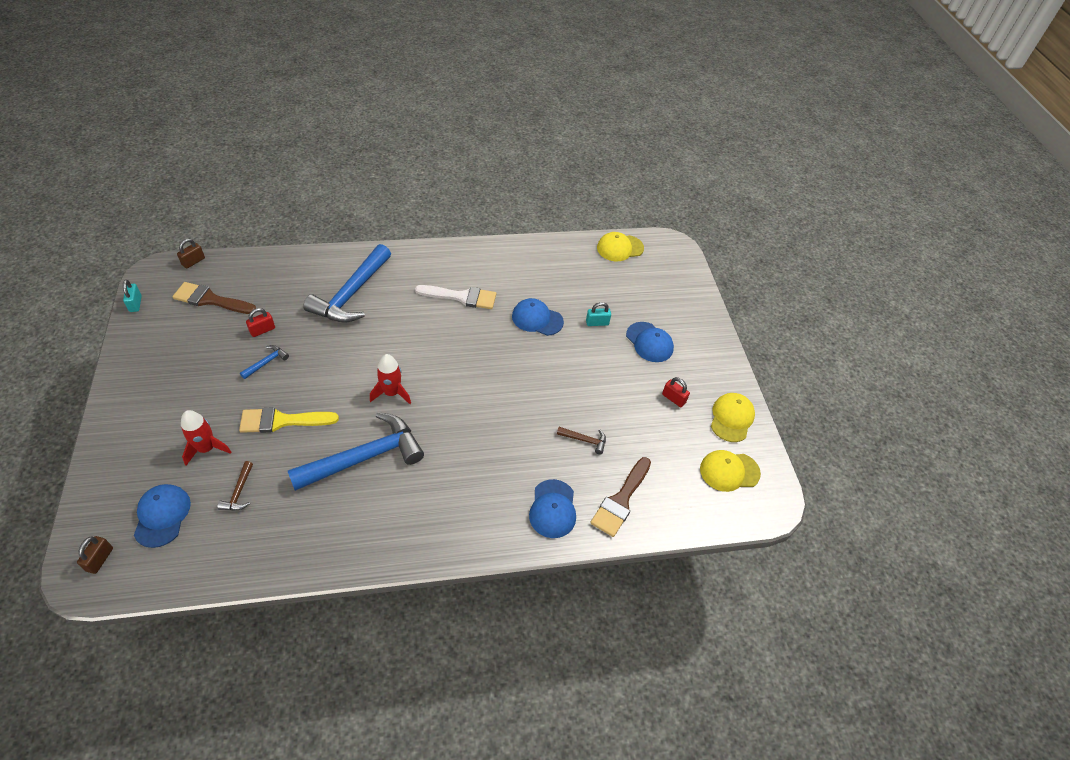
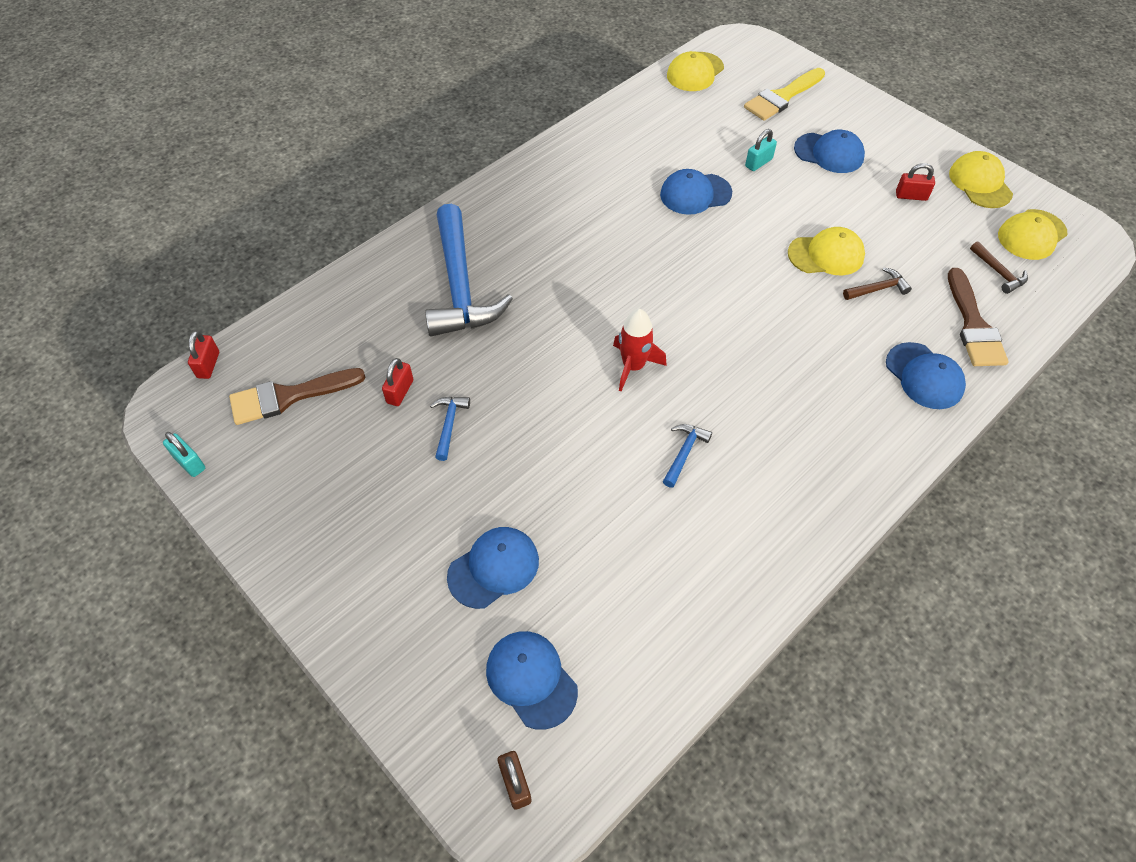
camera: 30 degrees left, 5 degrees up
brown padlock [177,239,205,269] -> red padlock [188,331,219,379]
red rocket [181,410,231,465] -> blue cap [447,527,539,609]
brown hammer [217,461,253,510] -> brown hammer moved to [970,241,1028,294]
yellow brush [239,407,339,433] -> yellow brush moved to [744,68,825,121]
blue hammer [288,412,424,491] -> blue hammer [663,424,712,488], size x0.41
white brush [415,285,496,309] -> none
none -> yellow cap [788,227,865,276]

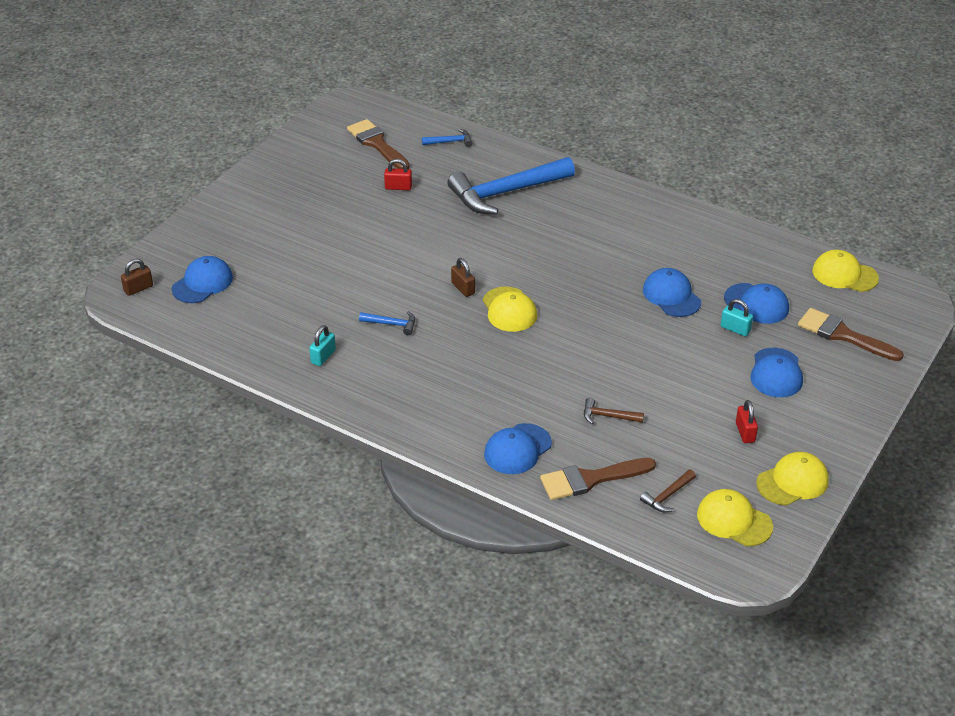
camera: 75 degrees right, 15 degrees down
turquoise padlock [163,432,205,477] -> turquoise padlock moved to [309,325,336,366]
red padlock [188,331,219,379] -> none
blue hammer [430,397,470,461] -> blue hammer moved to [422,129,472,147]
blue cap [447,527,539,609] -> blue cap moved to [724,283,789,324]
red rocket [613,309,667,391] -> brown padlock [451,258,475,297]
yellow brush [744,68,825,121] -> brown brush [798,308,904,361]
yellow cap [788,227,865,276] -> yellow cap moved to [483,287,537,332]
brown hammer [843,268,912,300] -> brown hammer turned 135 degrees clockwise [584,397,644,424]

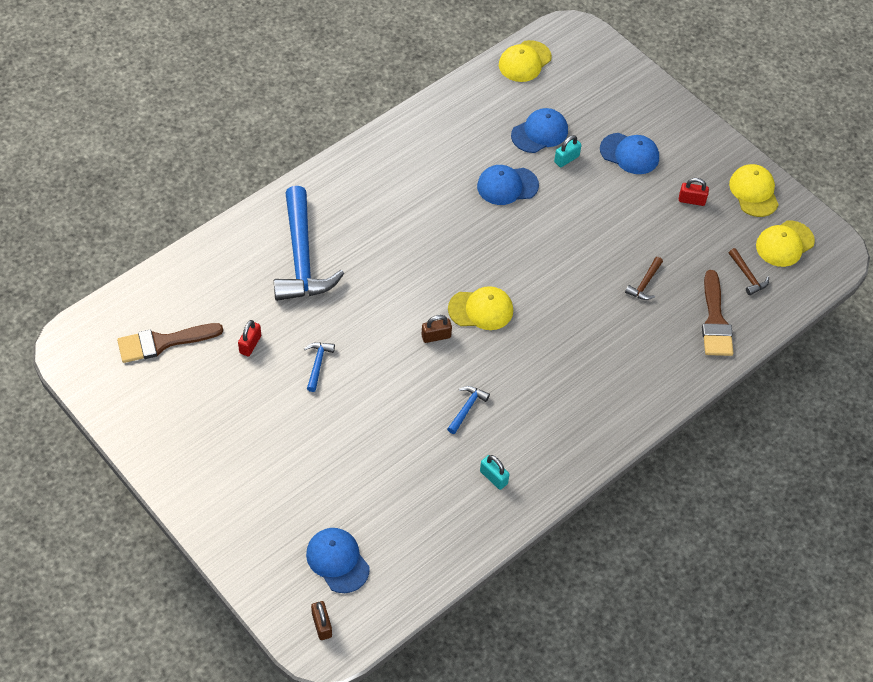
camera: 75 degrees left, 15 degrees up
blue hammer [422,129,472,147] -> blue hammer moved to [304,343,335,392]
blue cap [484,423,552,474] -> none
brown brush [798,308,904,361] -> none

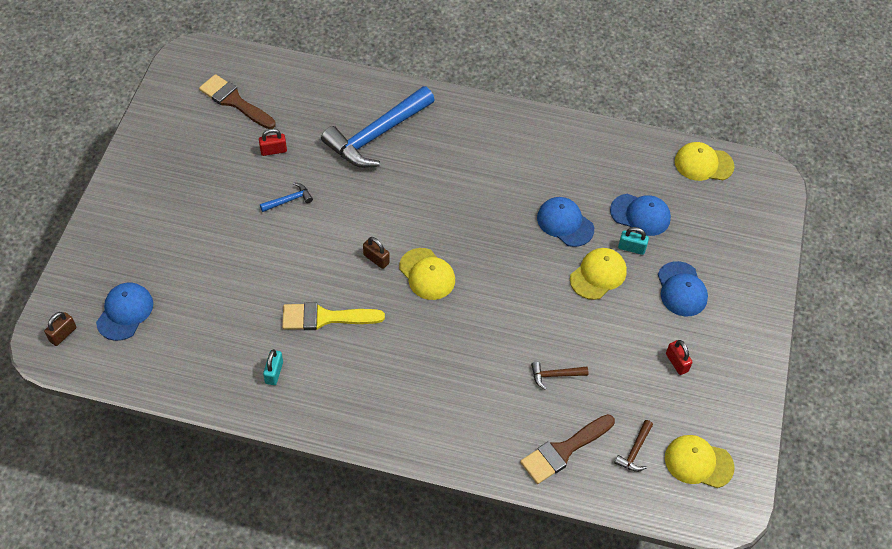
camera: 55 degrees right, 0 degrees up
blue hammer [447,386,490,434] -> yellow brush [282,303,385,330]
yellow cap [729,164,779,217] -> yellow cap moved to [570,248,627,300]

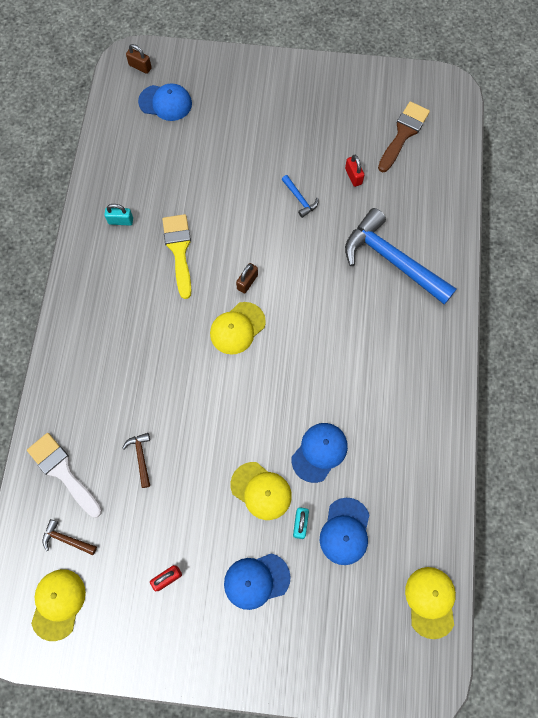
camera: 85 degrees right, 15 degrees up
brown brush [520,414,615,484] -> white brush [27,433,102,518]

